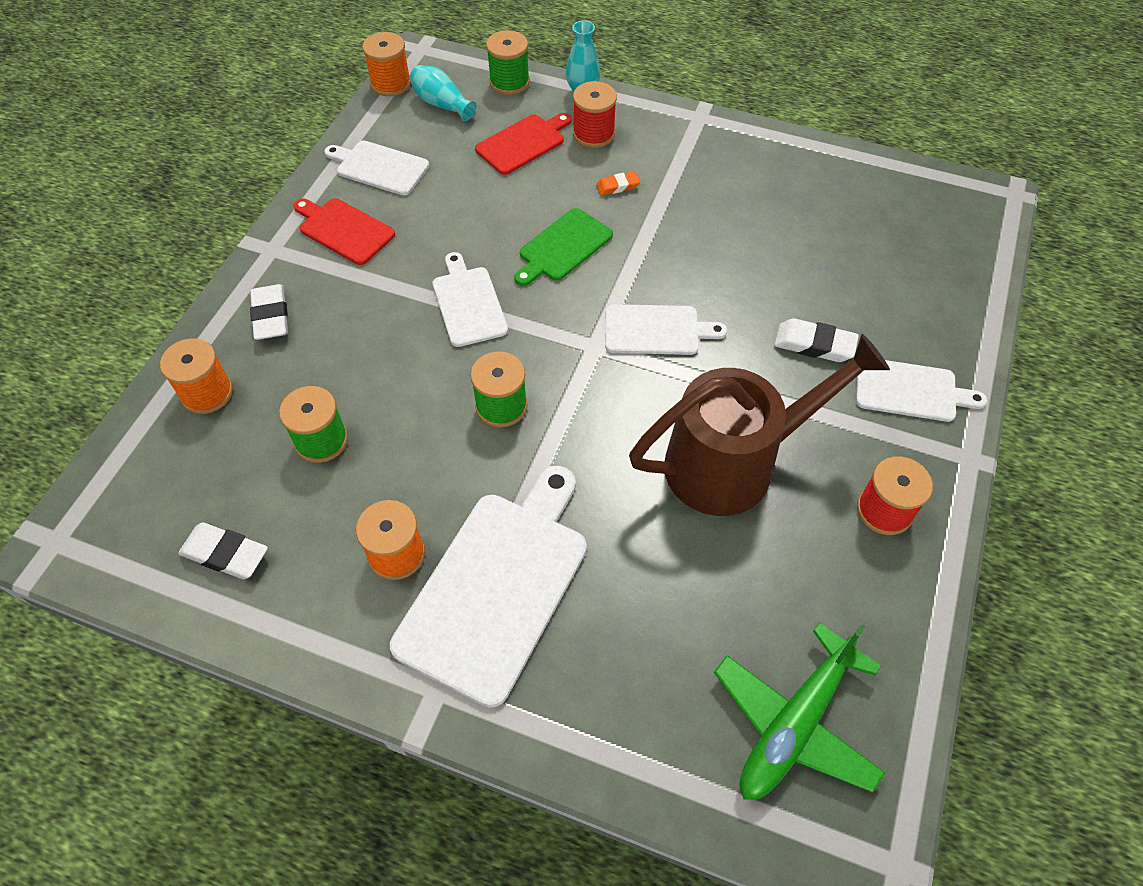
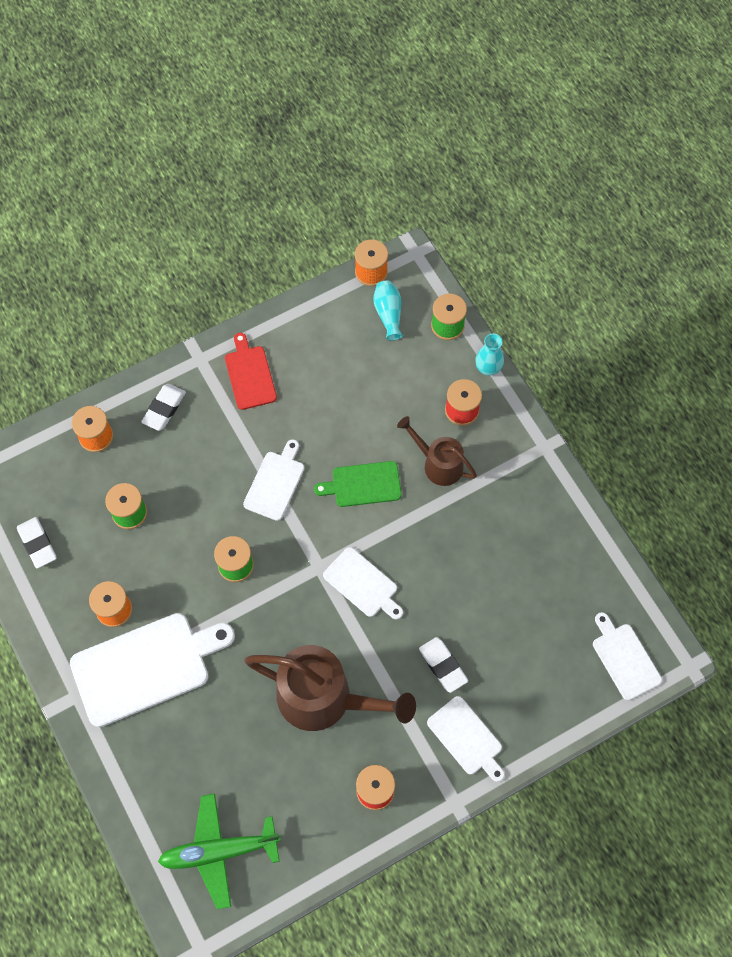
camera: 40 degrees right, 10 degrees up
white cutting board [324,141,429,196] -> white cutting board moved to [593,612,662,700]
red cutting board [475,113,571,175] -> none
orange eraser [596,172,640,195] -> brown watering can [397,416,477,486]

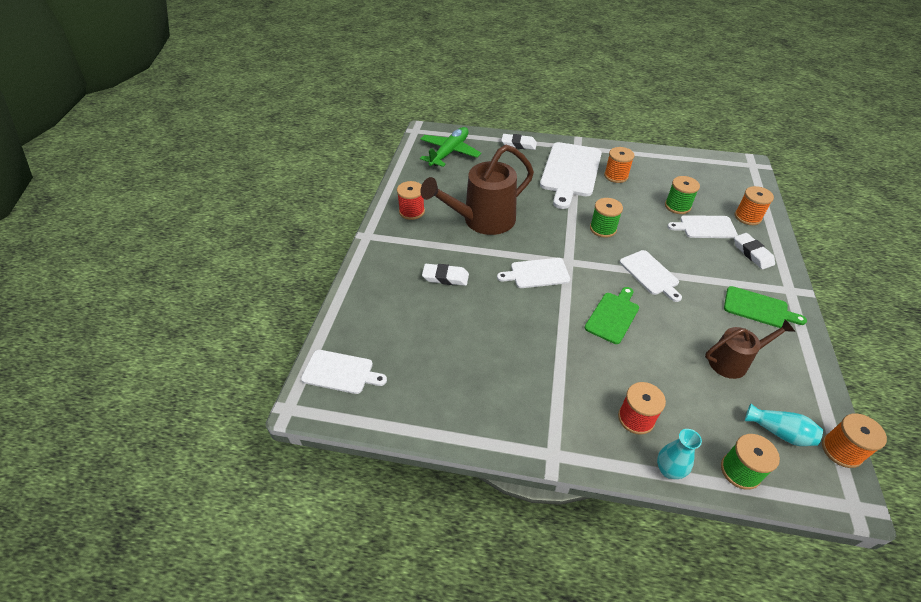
camera: 130 degrees right, 20 degrees down
white eraser [17,517,57,568] -> white eraser moved to [501,134,537,150]
red cutting board [225,333,277,410] -> green cutting board [724,286,807,328]
brown watering can [397,416,477,486] -> brown watering can moved to [705,319,795,379]
white cutting board [427,696,505,782] -> white cutting board moved to [667,215,738,238]

